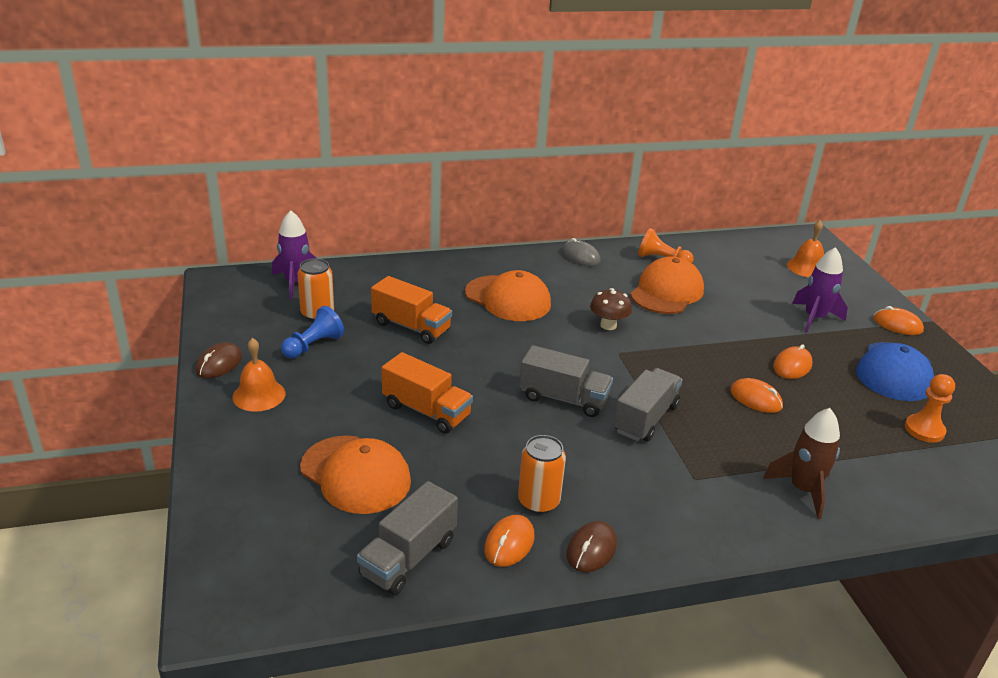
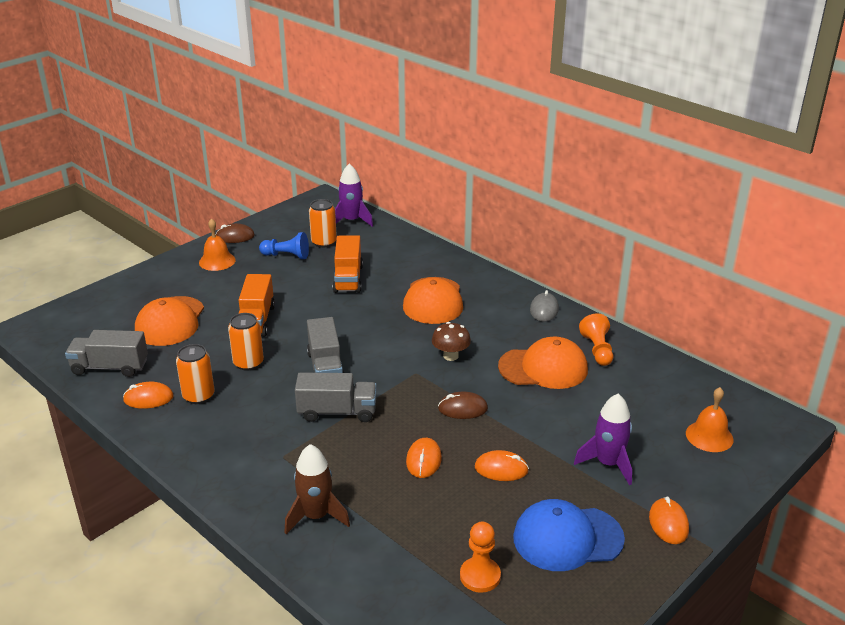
camera: 60 degrees right, 0 degrees up
brown mouse [566,521,617,573] -> brown mouse moved to [438,392,488,419]
none -> orange can [228,313,264,371]

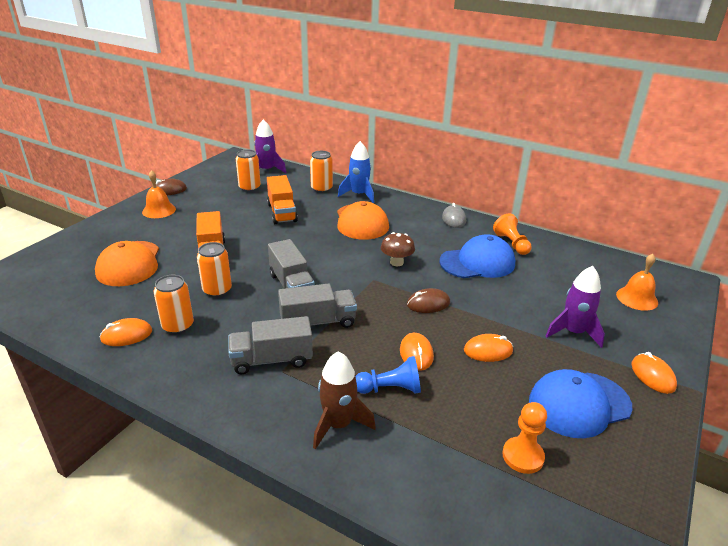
camera: 15 degrees left, 0 degrees up
grey truck [65,330,148,377] -> grey truck moved to [228,316,313,374]
blue pawn [259,232,309,259] -> blue pawn moved to [355,356,421,394]
orange cap [498,336,588,389] -> blue cap [439,234,515,278]
none -> orange can [310,151,333,193]
none -> blue rocket [338,141,374,203]

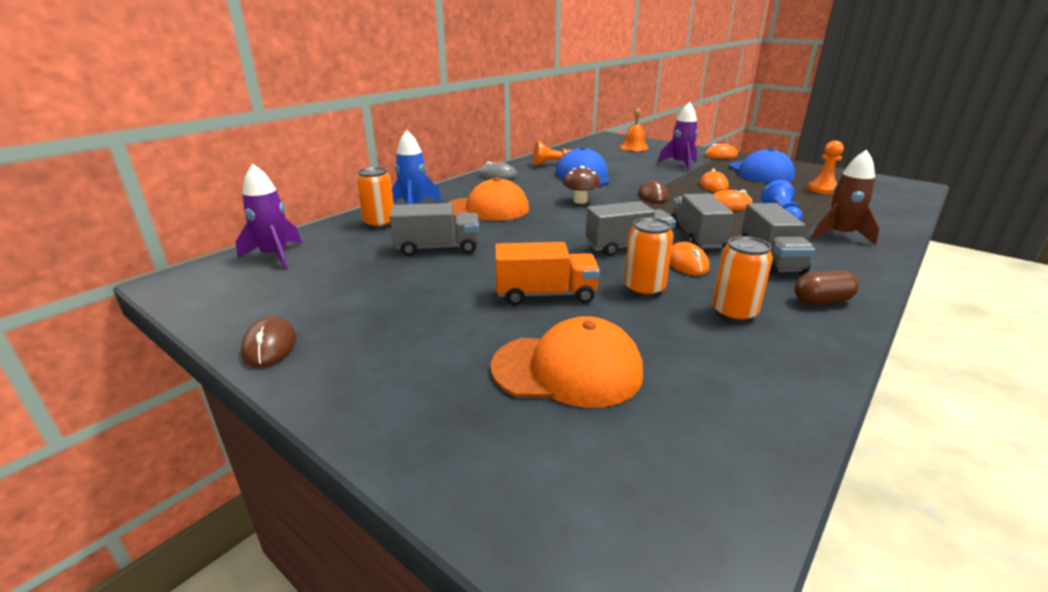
camera: 80 degrees left, 5 degrees down
orange mouse [99,318,152,346] -> orange mouse moved to [669,242,709,276]
orange bell [142,170,176,218] -> none
orange can [236,149,261,192] -> none
orange truck [267,175,298,224] -> grey truck [389,203,479,256]
none -> brown capsule [794,270,859,305]

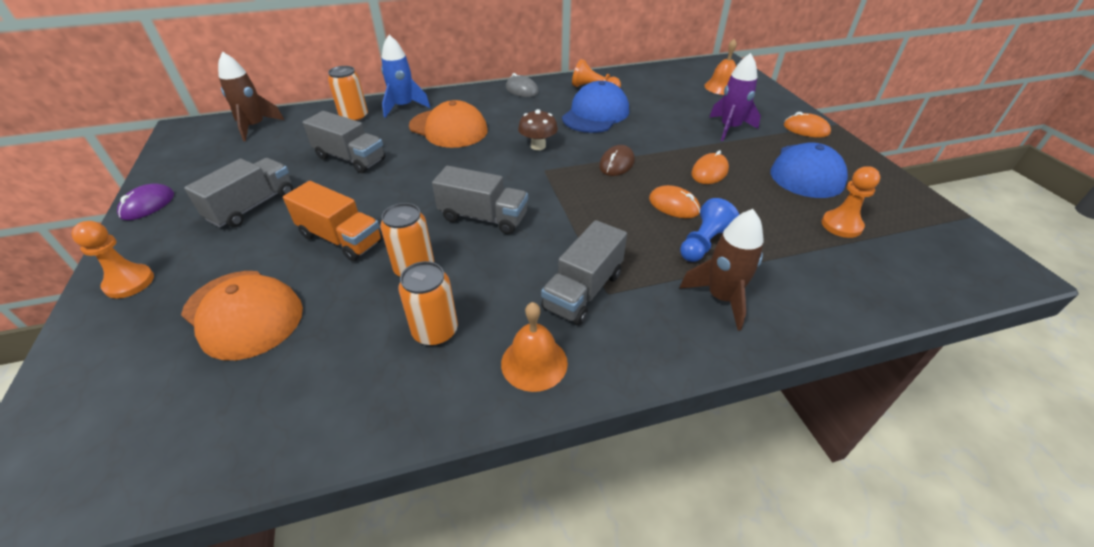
camera: 35 degrees right, 15 degrees up
purple rocket [236,163,302,269] -> brown rocket [218,51,284,141]
brown mouse [241,316,296,368] -> purple mouse [117,183,174,220]
orange mouse [669,242,709,276] -> none
grey truck [671,193,734,249] -> grey truck moved to [184,158,293,227]
brown capsule [794,270,859,305] -> orange bell [501,302,568,392]
none -> orange pawn [71,221,154,298]

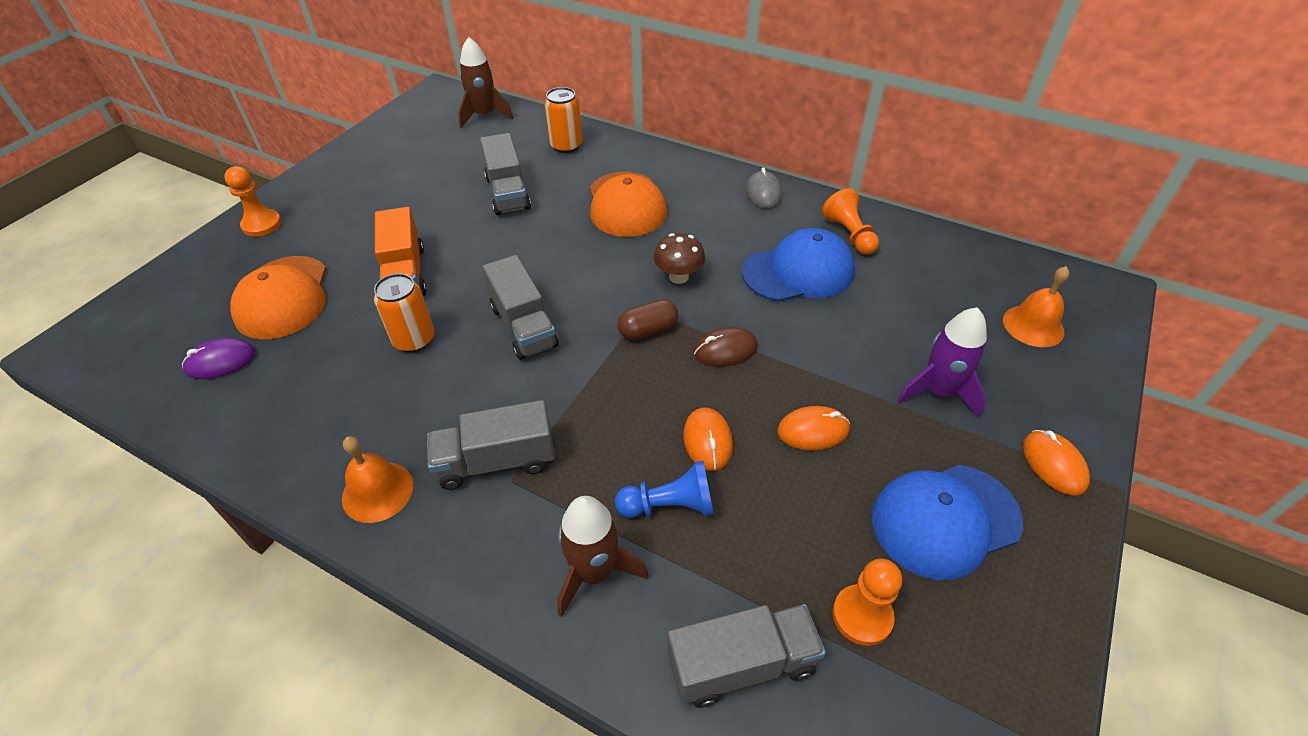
camera: 45 degrees right, 5 degrees up
purple mouse [117,183,174,220] -> purple mouse moved to [182,338,256,379]
grey truck [184,158,293,227] -> grey truck moved to [667,604,826,708]
blue rocket [381,35,430,118] -> none
orange can [398,261,458,346] -> none
none -> brown capsule [618,299,678,340]

